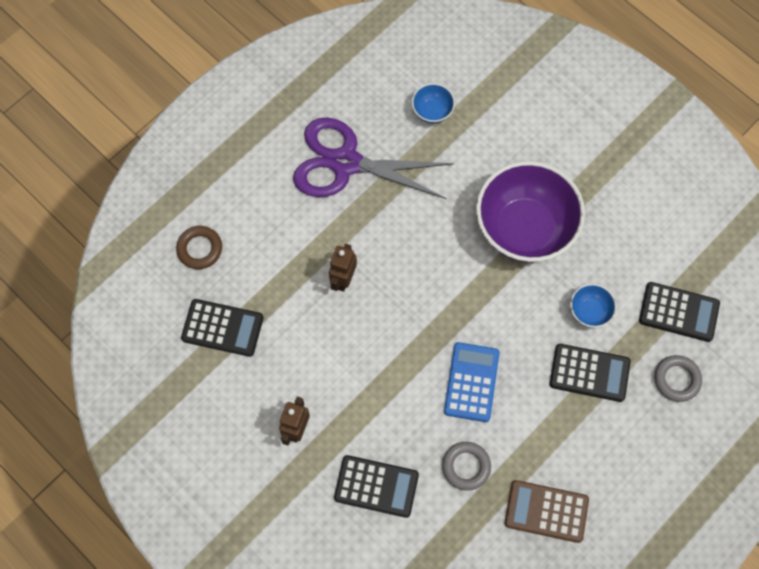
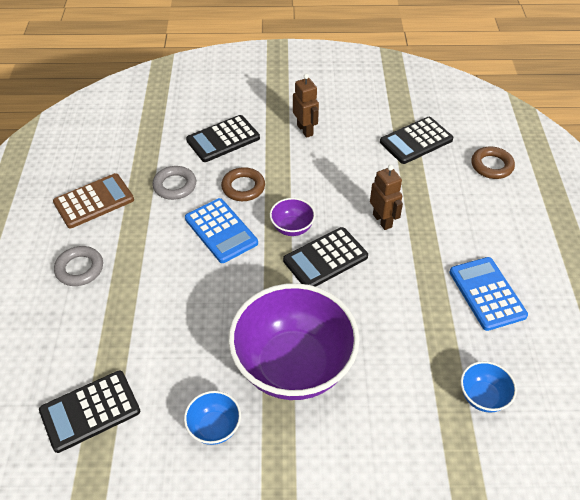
camera: 135 degrees right, 20 degrees down
purple scissors [293,117,454,199] -> blue calculator [449,257,528,331]
black calculator [549,344,631,402] -> black calculator moved to [283,227,368,287]
blue bowl [570,284,617,328] -> blue bowl moved to [184,391,241,445]
grey ring [654,355,702,402] -> grey ring moved to [54,246,103,286]
none -> brown ring [221,167,265,201]
none -> purple bowl [270,198,315,236]

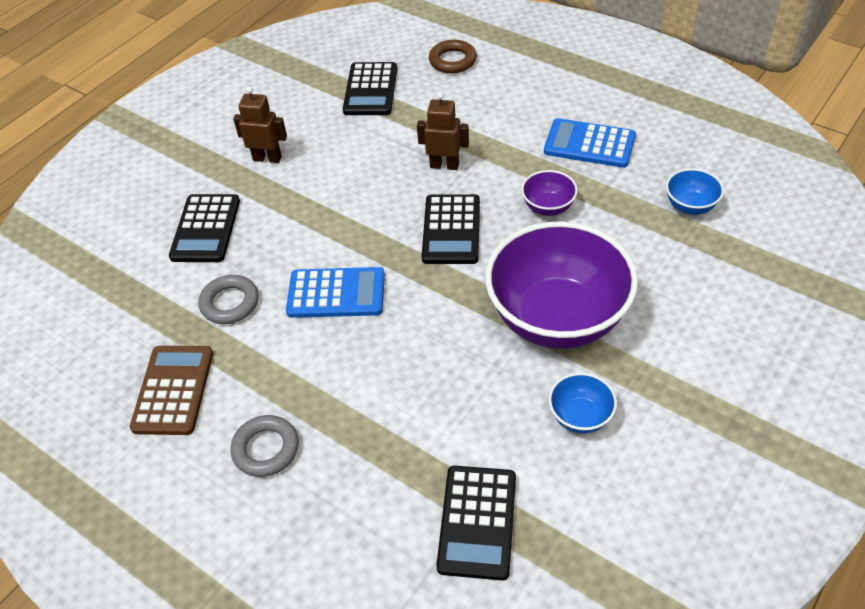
camera: 50 degrees left, 0 degrees up
brown ring [221,167,265,201] -> none
purple bowl [270,198,315,236] -> purple bowl moved to [521,170,578,216]

